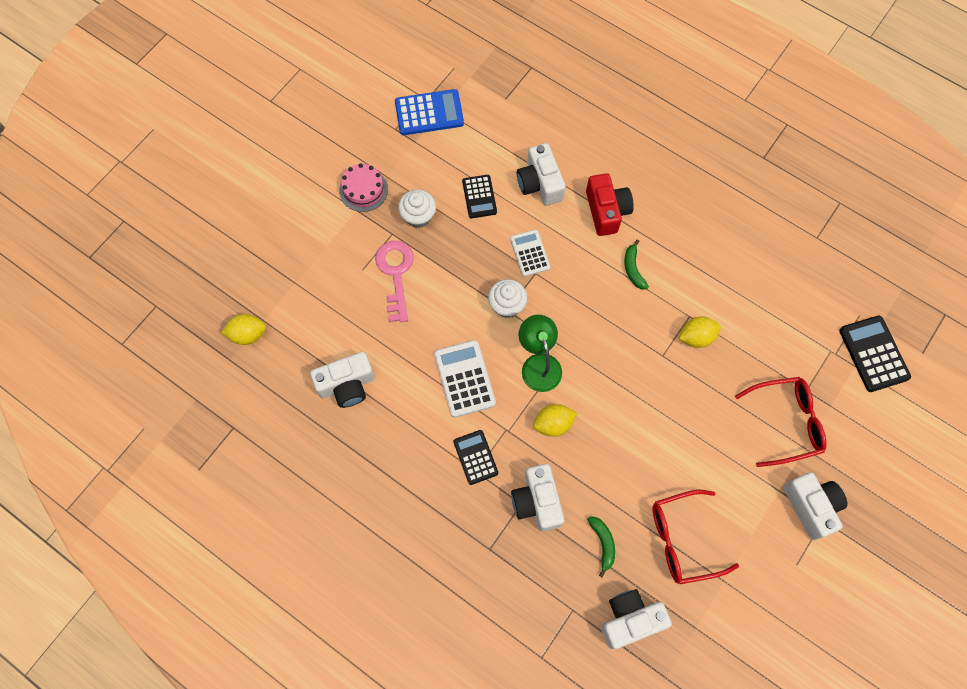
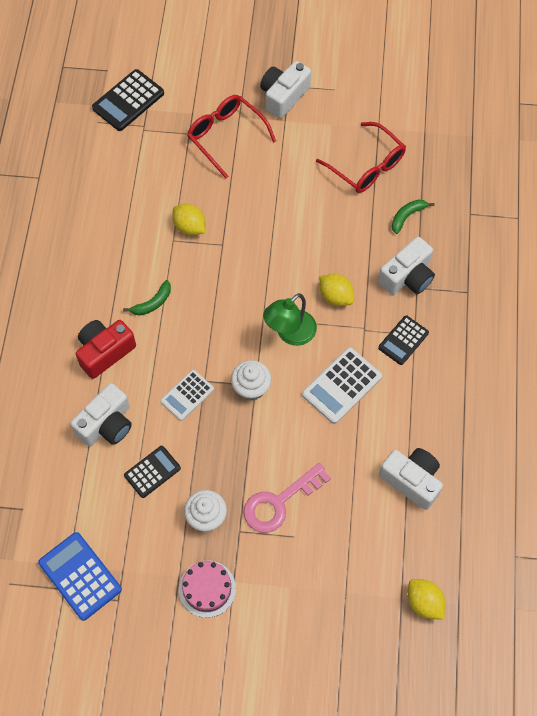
camera: 120 degrees left, 5 degrees down
white camera [601,589,672,649] -> none

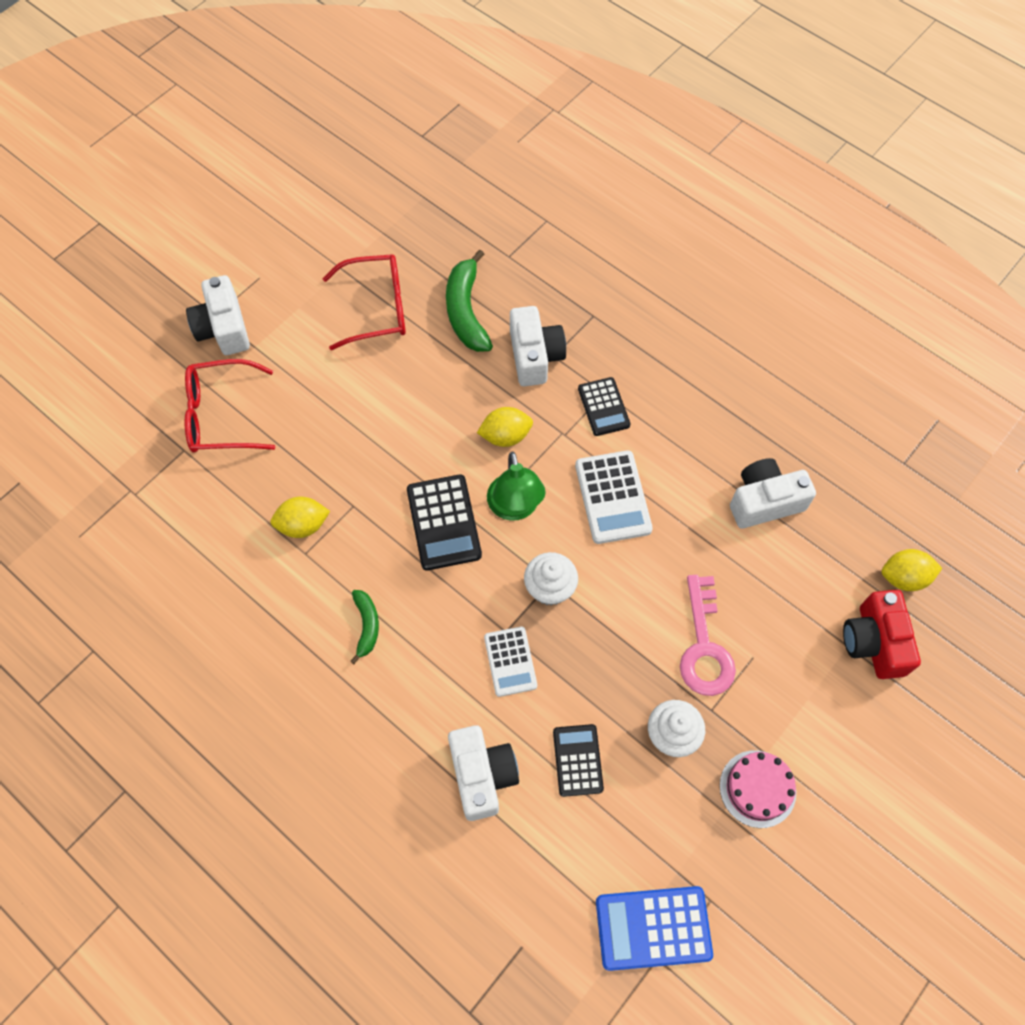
camera: 55 degrees left, 0 degrees up
red camera [76,320,136,379] -> red camera moved to [843,590,921,679]
black calculator [92,69,164,131] -> black calculator moved to [407,474,482,571]
green banana [392,200,435,234] -> green banana [446,250,493,352], size x1.77

